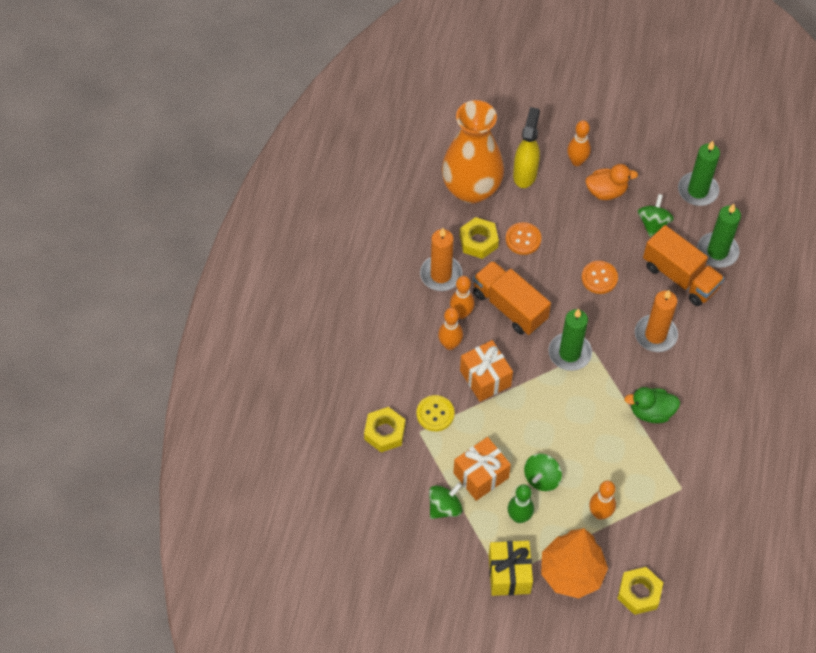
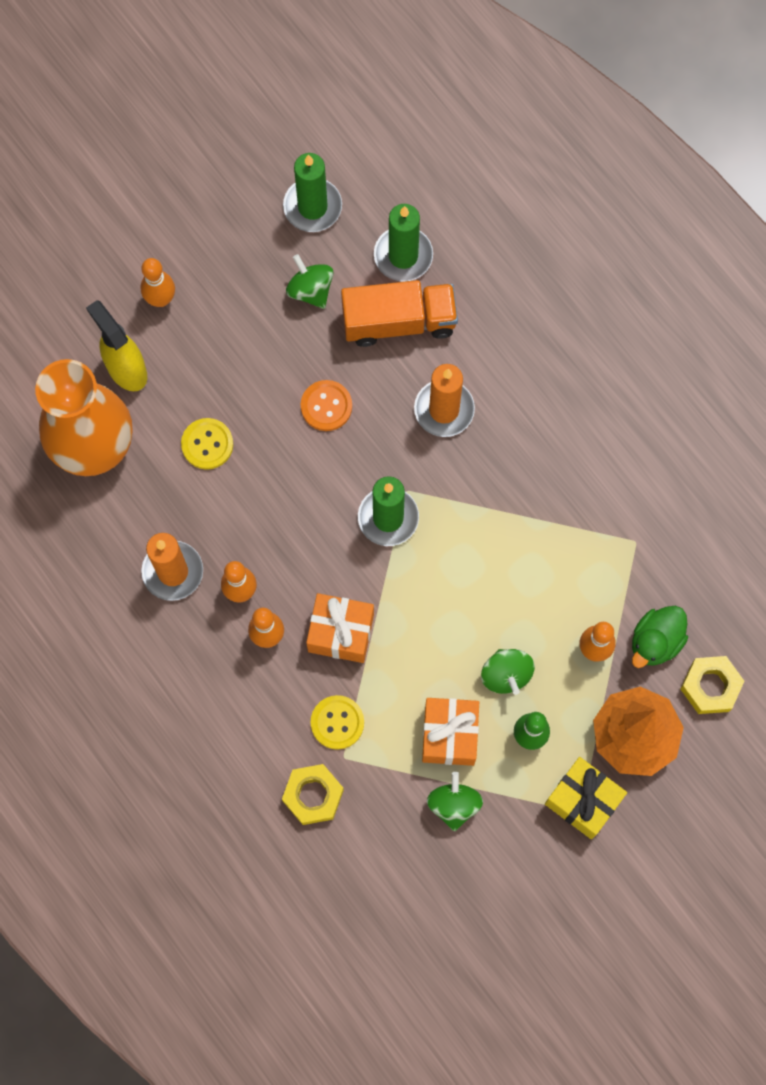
camera: 50 degrees left, 15 degrees up
yellow nut [460,217,499,259] -> none
orange truck [473,260,551,335] -> none
orange button [505,222,541,255] -> yellow button [181,418,233,470]
orange duck [585,164,638,200] -> none
green duck [624,387,680,423] -> green duck moved to [632,606,688,668]

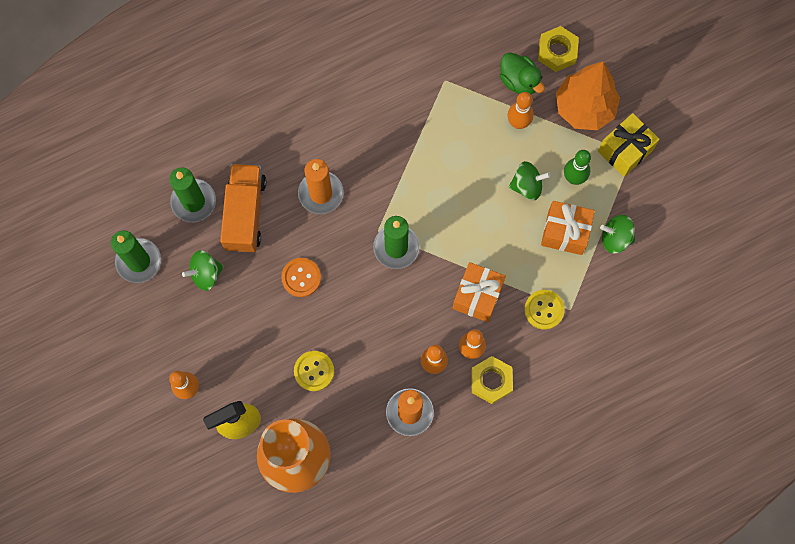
camera: 80 degrees left, 0 degrees up
yellow nut [282,764,344,825] -> yellow nut moved to [471,356,513,404]

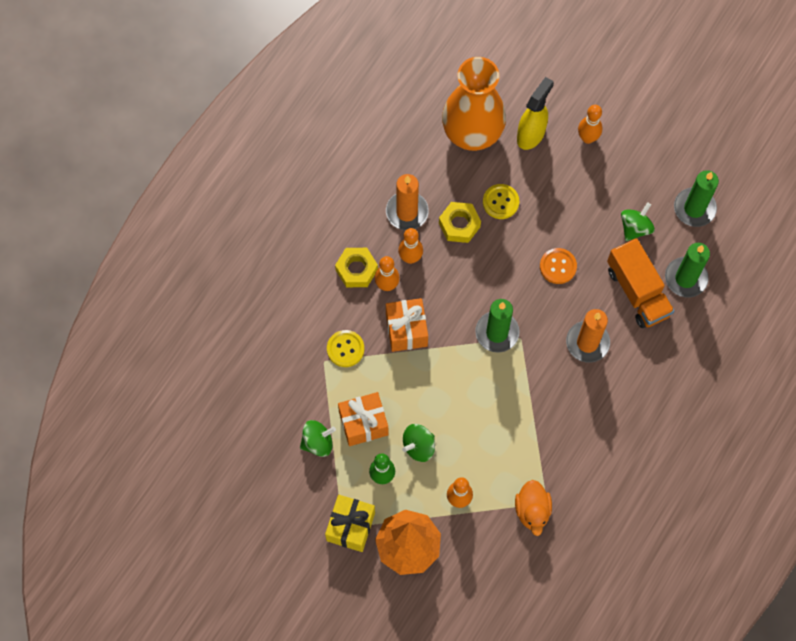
camera: 150 degrees right, 5 degrees down
green duck [500,52,545,95] -> none
yellow nut [538,26,579,72] -> yellow nut moved to [439,202,481,243]
none -> orange duck [515,480,552,536]

